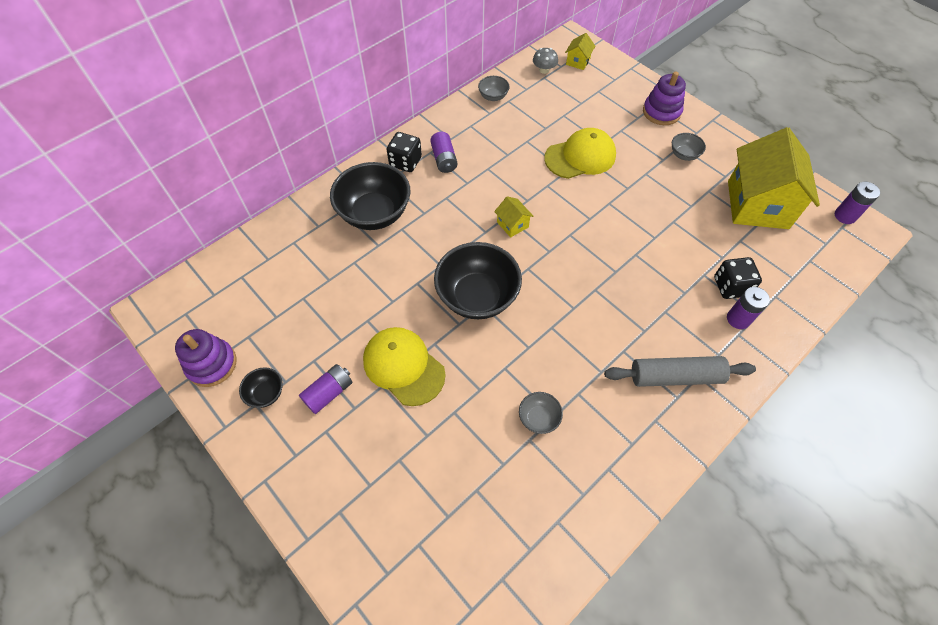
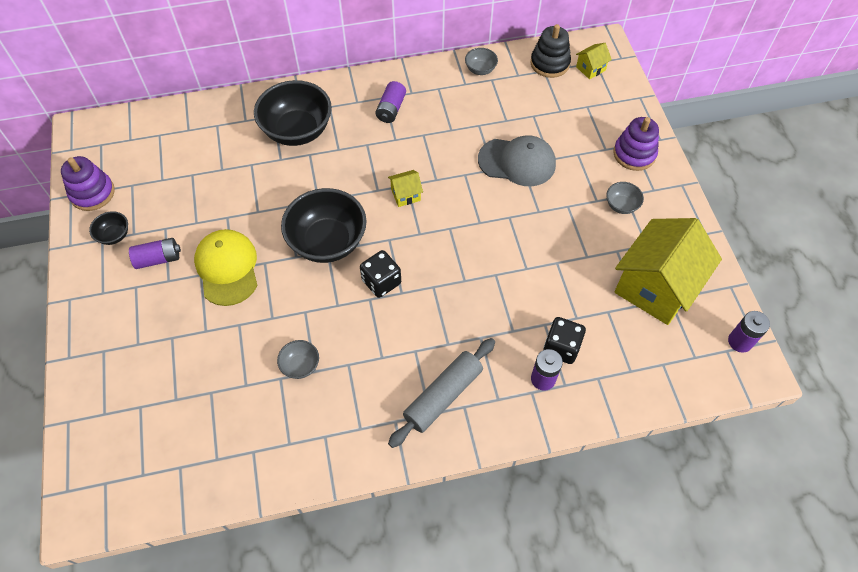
camera: 30 degrees right, 0 degrees up
black dice [387,132,422,172] -> black dice moved to [360,250,401,298]
yellow house [494,196,534,237] -> yellow house turned 75 degrees clockwise [388,170,423,207]
grey mushroom [533,48,558,74] -> black stacking toy [531,24,571,78]
yellow cap [544,128,616,179] -> grey cap [478,135,556,186]
grey rolling pin [604,356,756,387] -> grey rolling pin turned 75 degrees counterclockwise [388,338,495,448]

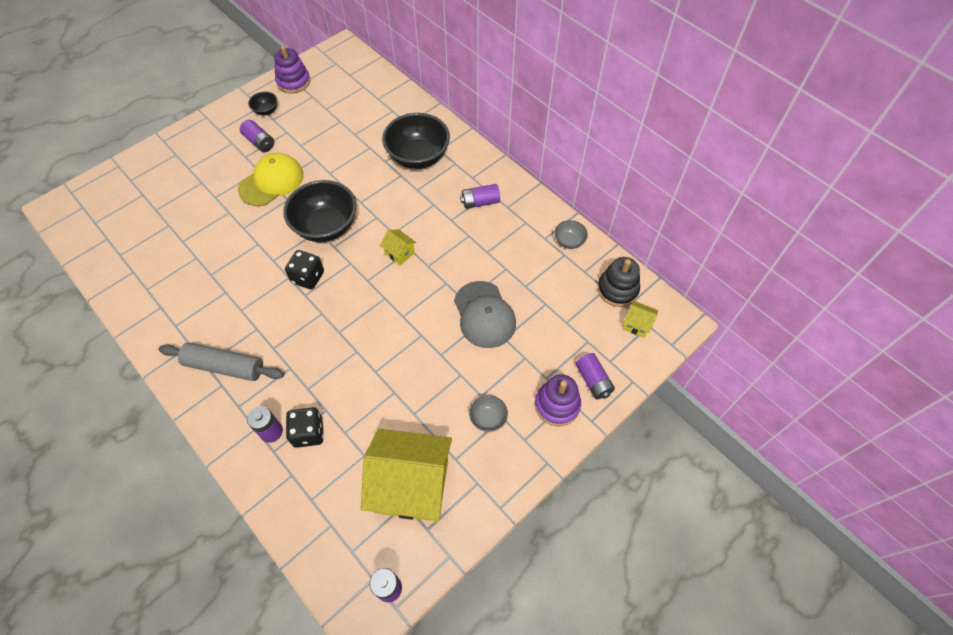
camera: 60 degrees right, 0 degrees up
grey bowl [277,340,319,379] -> none
none -> purple battery [575,353,615,399]

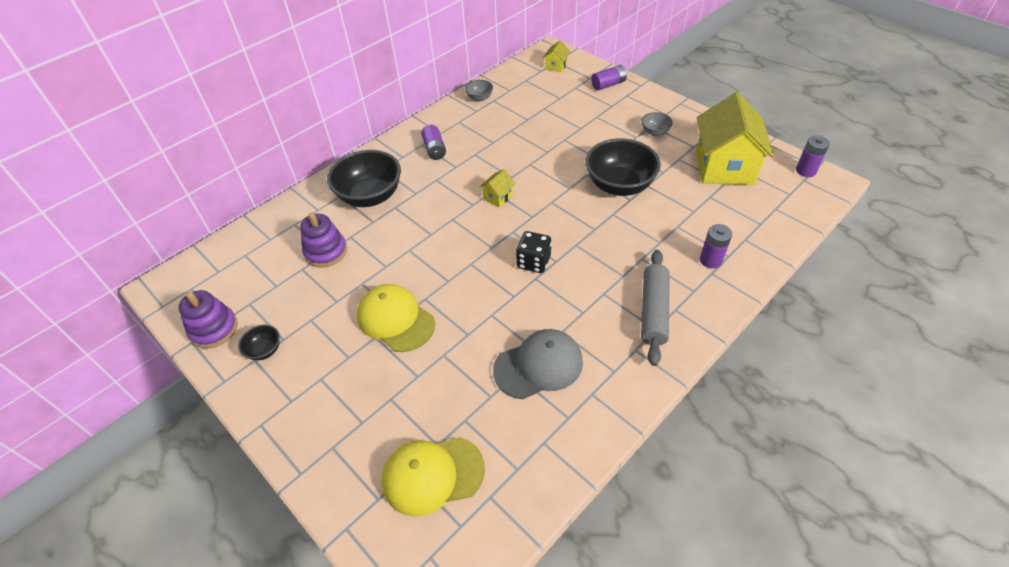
camera: 90 degrees left, 10 degrees down
purple battery [240,120,274,152] -> none
black bowl [283,180,356,242] -> black bowl moved to [585,138,661,196]
black dice [286,407,324,448] -> none
grey cap [454,281,516,348] -> grey cap moved to [493,329,583,399]
purple stacking toy [535,374,581,426] -> purple stacking toy moved to [300,213,347,268]
black stacking toy [597,257,640,307] -> none
none -> yellow cap [382,437,485,517]

